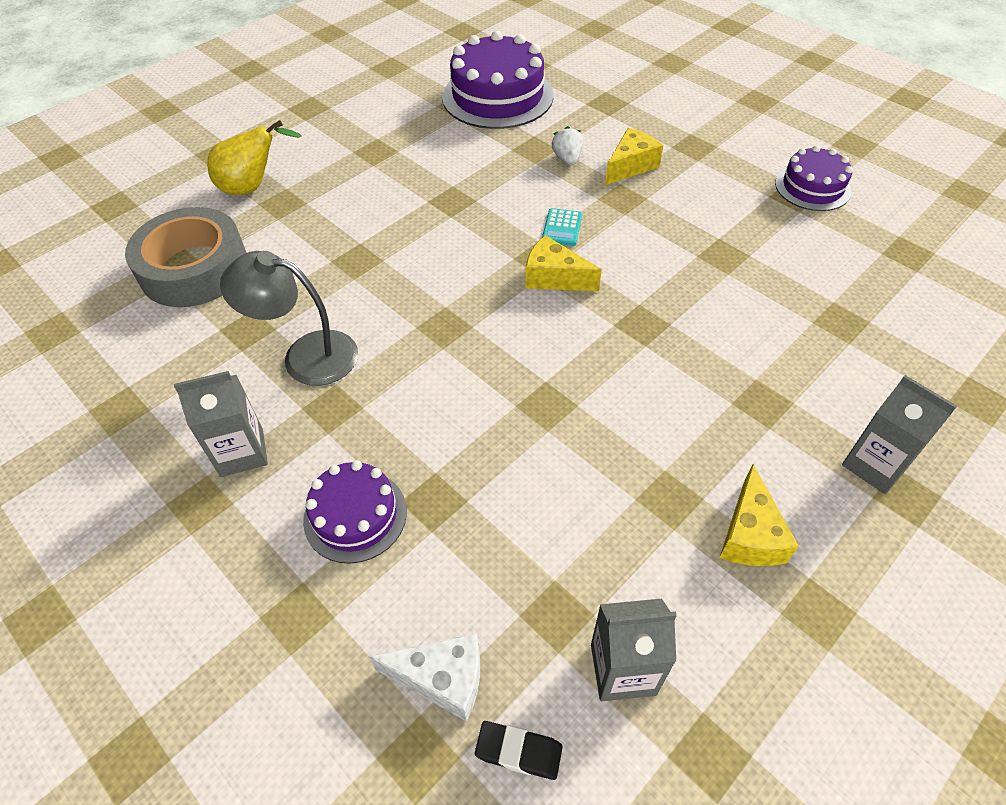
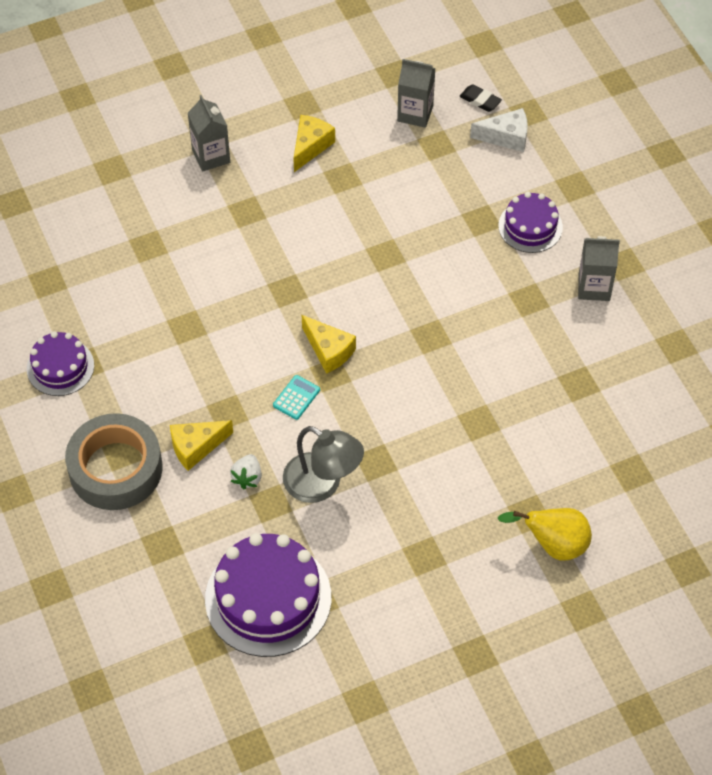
camera: 160 degrees left, 5 degrees up
grey tape [125,207,247,307] -> grey tape moved to [65,413,162,510]
grey lamp [220,251,358,386] -> grey lamp moved to [283,426,364,503]
white cheese [369,633,480,722] -> white cheese turned 150 degrees clockwise [470,108,528,152]

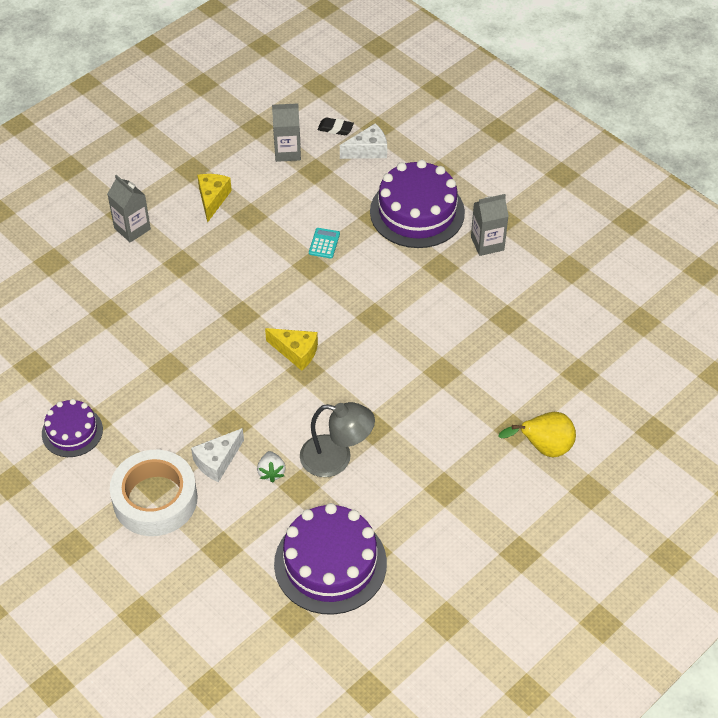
camera: 20 degrees left, 5 degrees down
grey tape [65,413,162,510] -> white tape [110,450,198,536]
yellow cheese [170,420,233,471] -> white cheese [191,428,244,482]
turquoise calculator [273,375,320,420] -> turquoise calculator moved to [309,228,340,258]
purple cake [498,192,563,253] -> purple cake [370,160,465,248], size x1.74

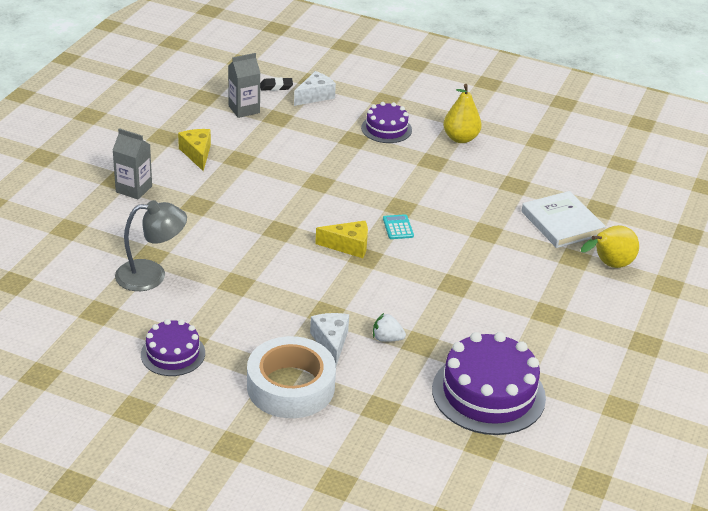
camera: 25 degrees left, 15 degrees down
white cheese [191,428,244,482] -> white cheese turned 150 degrees clockwise [310,313,349,366]
white strawberry [257,451,285,483] -> white strawberry turned 135 degrees clockwise [373,313,406,342]
grey lamp [300,402,375,477] -> grey lamp moved to [115,200,187,291]
turquoise calculator [309,228,340,258] -> turquoise calculator moved to [383,214,414,239]
purple cake [370,160,465,248] -> purple cake [361,102,412,143], size x0.57
grey carton [471,194,509,256] -> yellow pear [443,84,482,143]
none -> white book [521,191,606,248]

